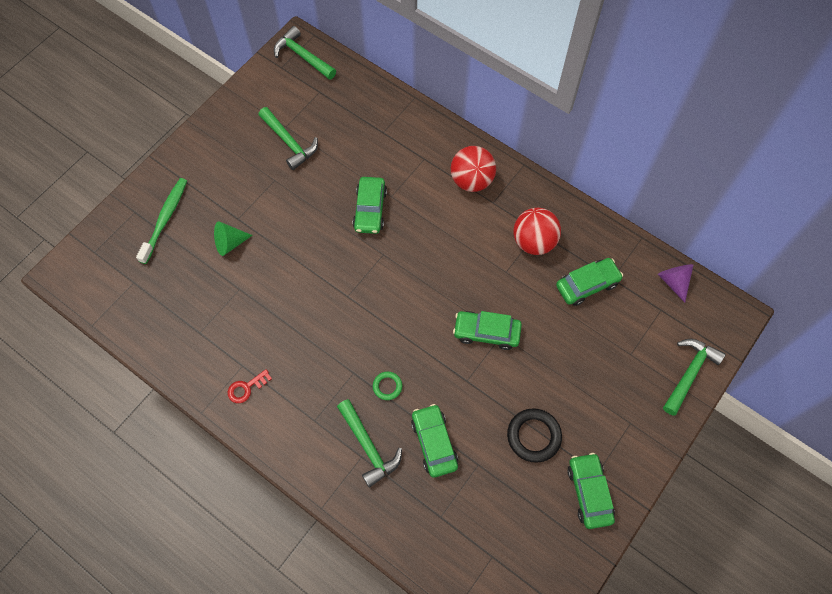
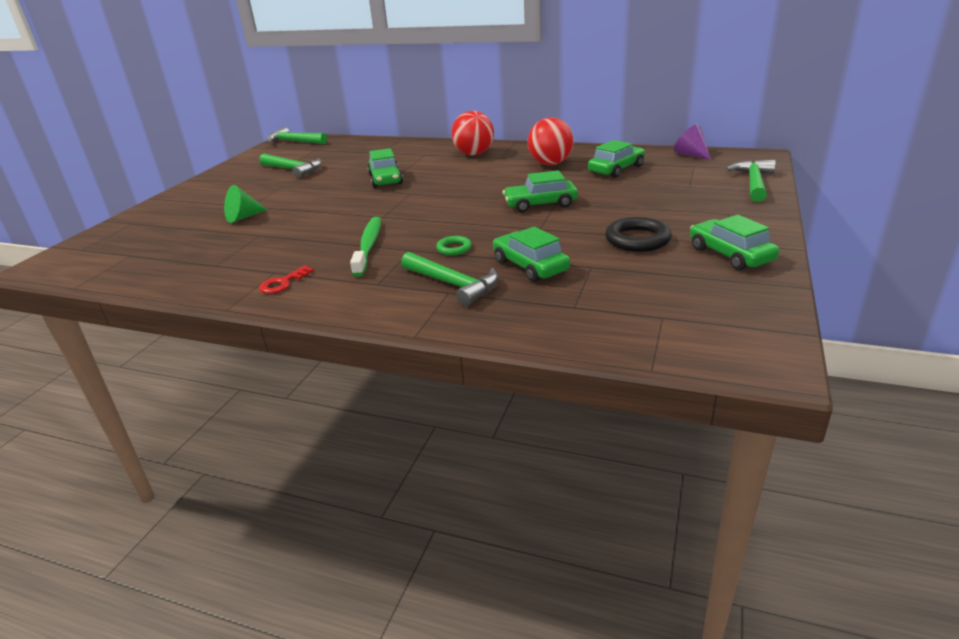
camera: 15 degrees left, 35 degrees down
green toothbrush [136,178,187,264] -> green toothbrush moved to [350,217,381,277]

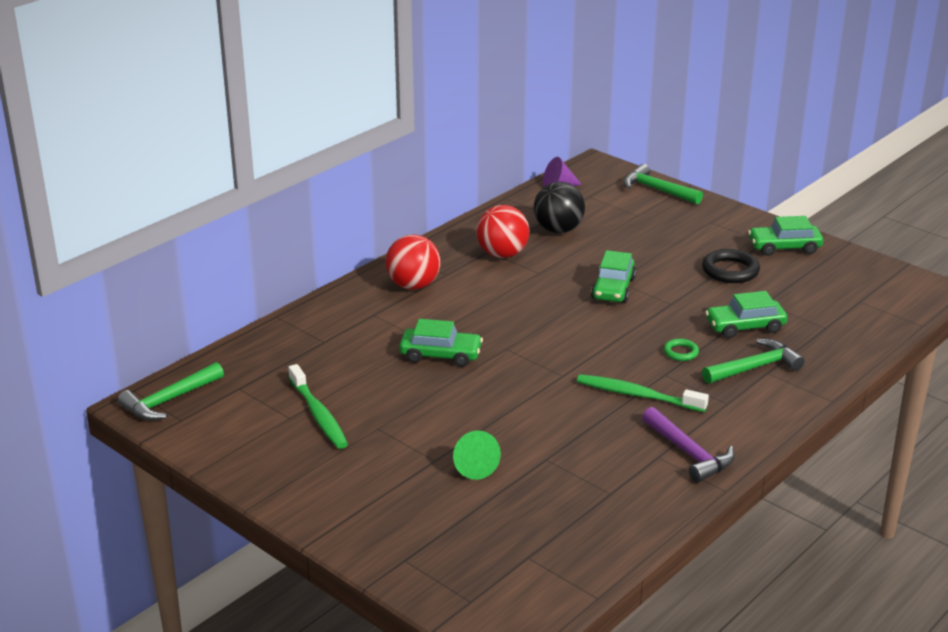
camera: 70 degrees left, 0 degrees up
green hammer [259,154,322,178] -> green toothbrush [288,364,348,449]
red key [259,265,314,294] -> purple hammer [642,407,735,483]
green car [588,140,645,178] -> black ball [534,182,585,233]

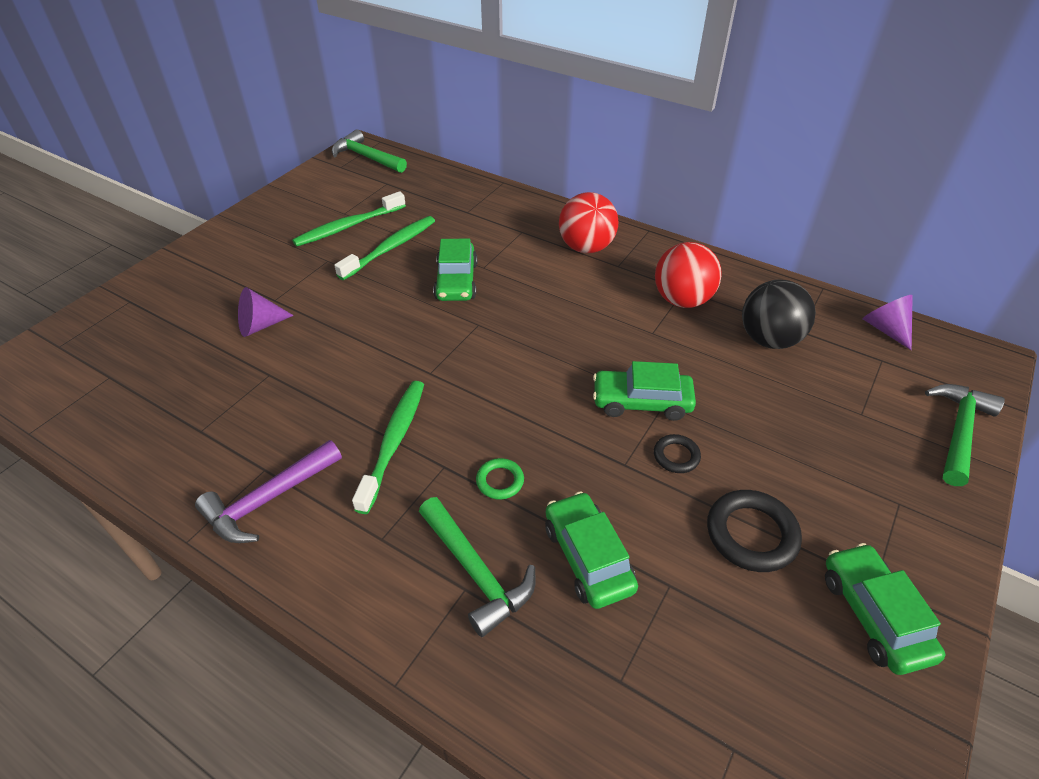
camera: 80 degrees right, 15 degrees up
green cone [453,431,501,480] -> purple cone [238,287,294,337]
none -> green toothbrush [334,216,435,280]
none -> black ring [654,434,701,473]

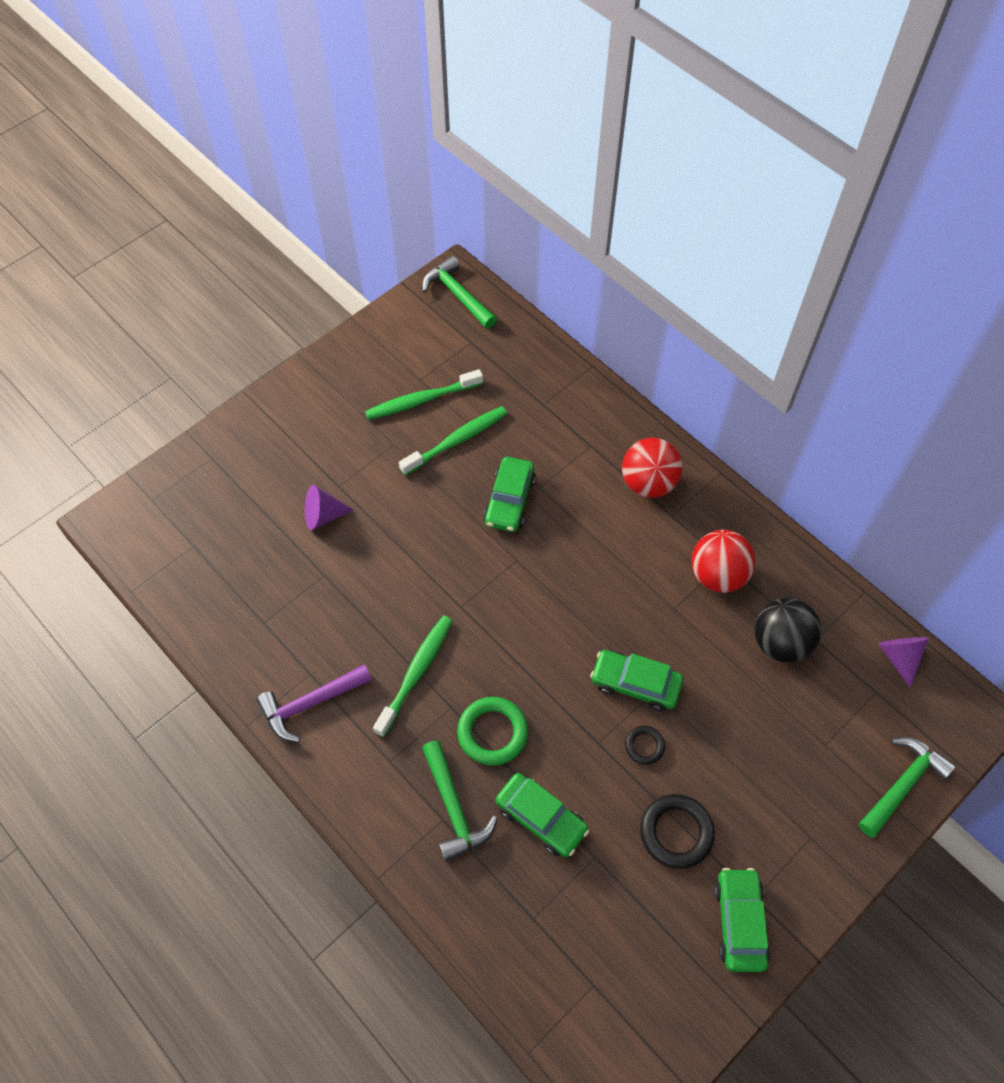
camera: 15 degrees right, 15 degrees up
green ring [476,458,524,499] -> green ring [457,697,528,766], size x1.79
green car [545,491,638,609] -> green car turned 135 degrees clockwise [496,773,589,857]

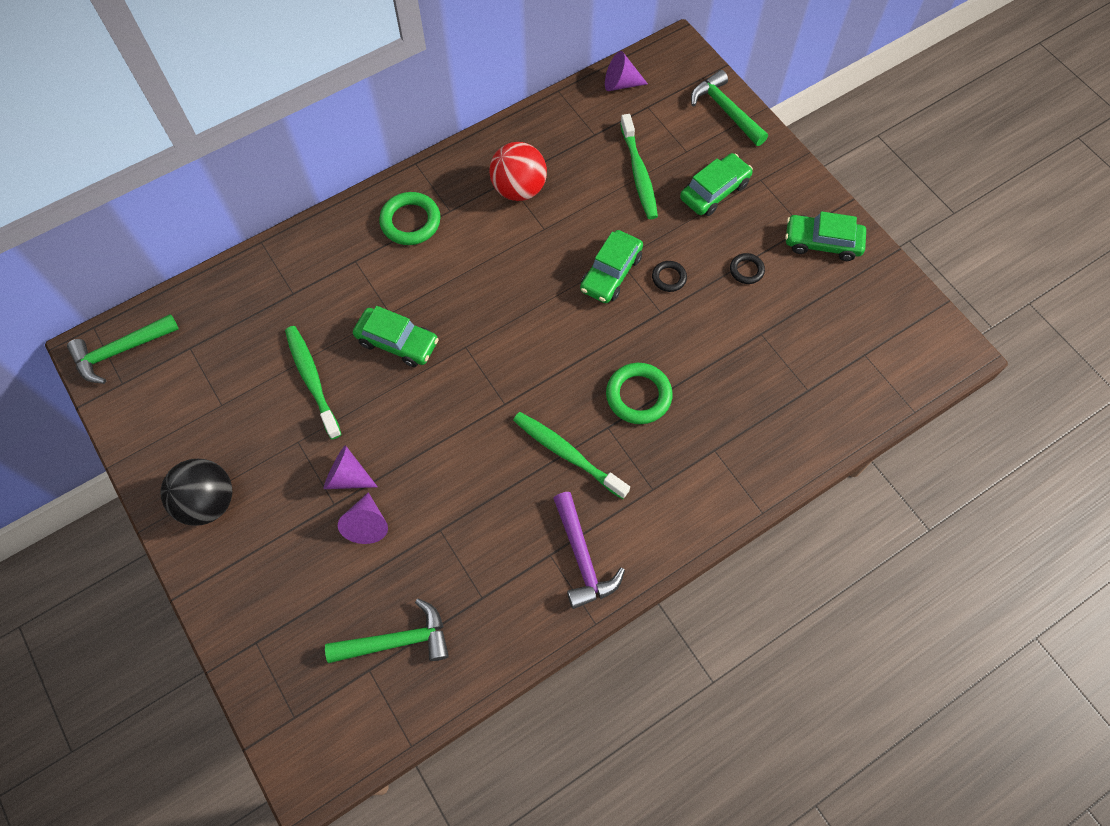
camera: 80 degrees left, 5 degrees up
green toothbrush [365,369,483,420] -> green toothbrush moved to [620,114,658,219]
green hammer [422,740,497,862] -> green hammer moved to [325,598,449,663]
green car [496,773,589,857] -> green car moved to [680,153,753,216]
red ball [622,438,683,498] -> green ring [379,192,441,245]
black ring [640,794,715,869] -> black ring [730,253,765,284], size x0.56
black ball [754,598,821,663] -> black ball moved to [160,459,232,526]
none -> purple cone [324,445,378,489]

